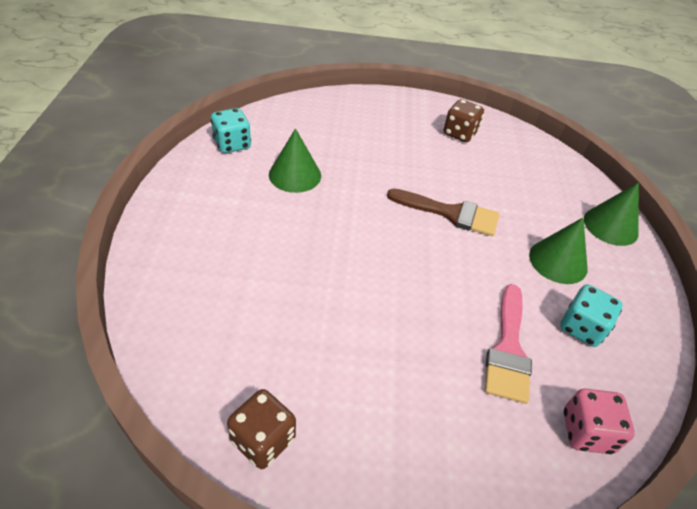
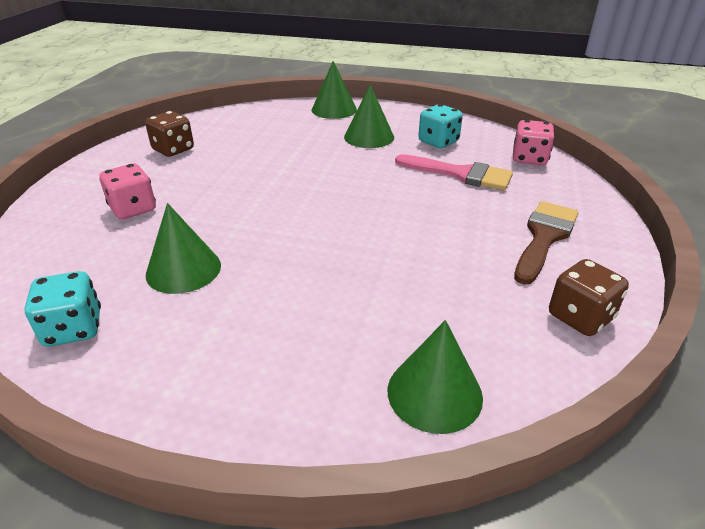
camera: 75 degrees left, 10 degrees down
brown brush [387,188,499,236] -> brown brush moved to [514,201,579,285]
none -> pink dice [100,164,156,219]
none -> green cone [388,320,483,434]

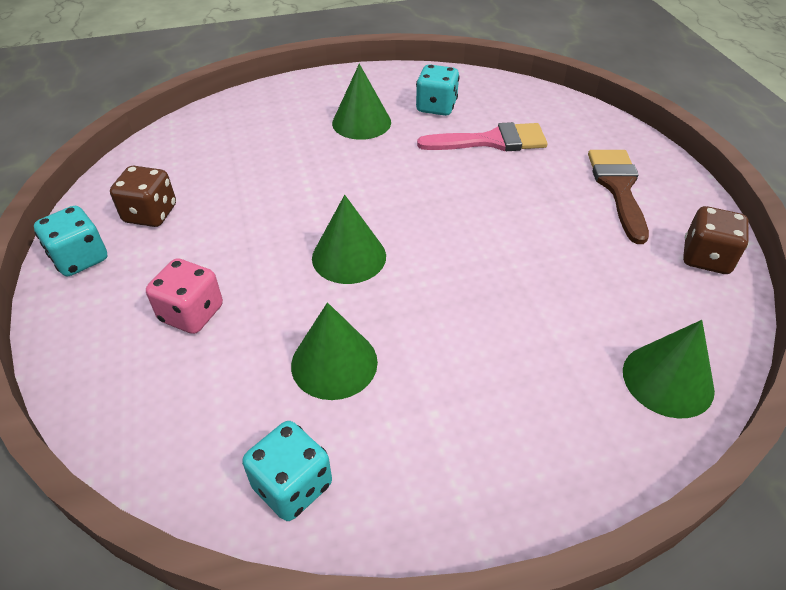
camera: 30 degrees left, 10 degrees up
green cone [312,61,357,119] -> green cone moved to [312,195,386,284]
pink dice [513,120,555,165] -> none
none -> turquoise dice [34,206,107,276]

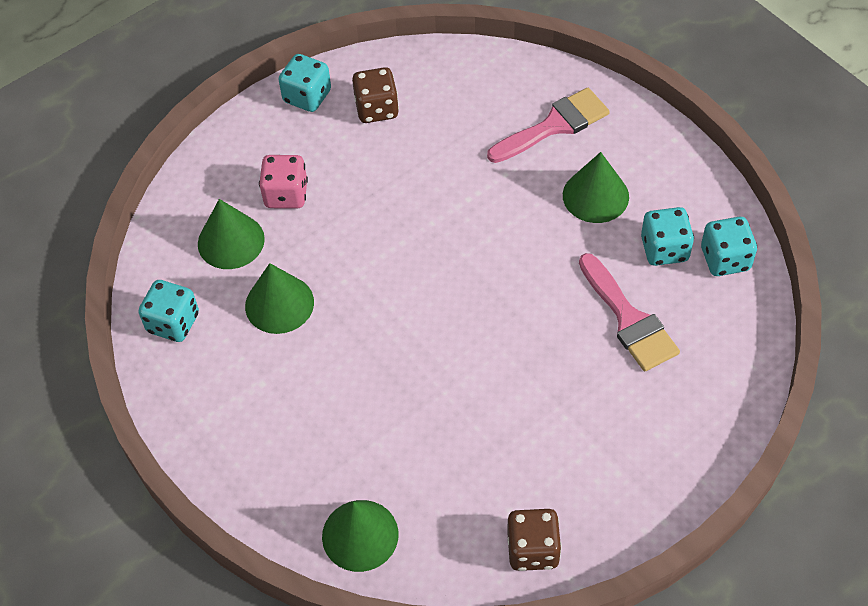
camera: 70 degrees right, 10 degrees up
green cone [312,195,386,284] -> green cone moved to [198,199,265,269]
brown brush [588,150,649,244] -> none
none -> pink brush [487,88,610,163]
none -> turquoise dice [701,217,757,276]

